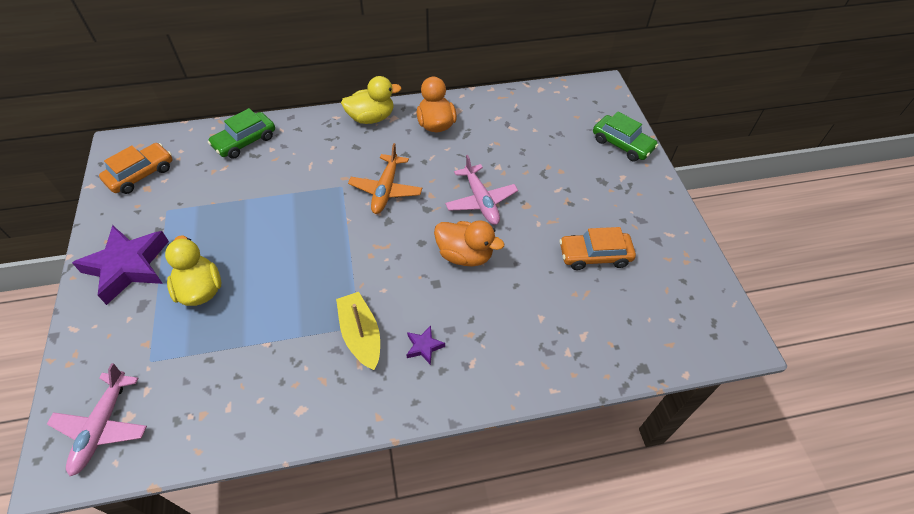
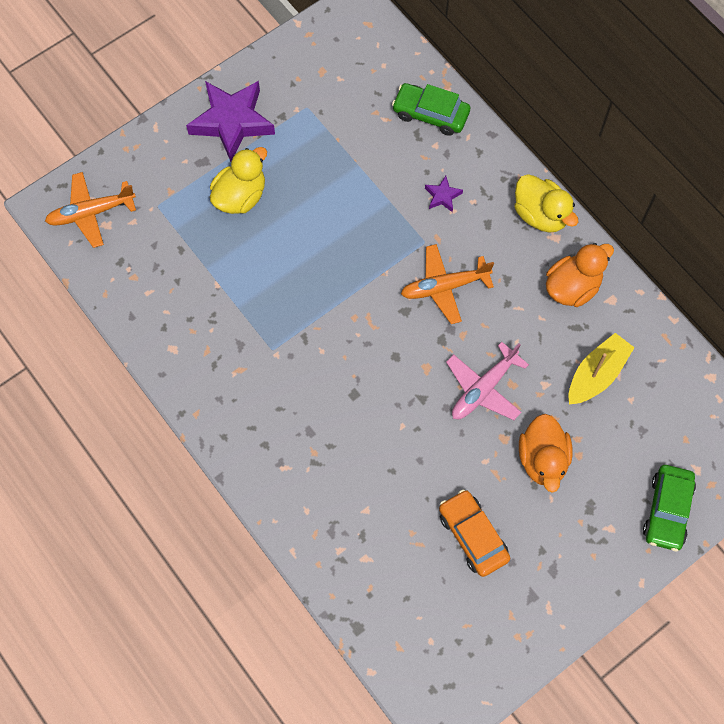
camera: 65 degrees right, 15 degrees up
pink plane [47,363,147,476] -> orange plane [45,172,136,248]
orange car [99,143,172,194] -> none
yellow boat [336,292,380,370] -> yellow boat moved to [569,333,635,405]
purple star [407,326,445,365] -> purple star moved to [425,176,463,212]
orange duck [434,221,504,266] -> orange duck moved to [519,414,573,493]

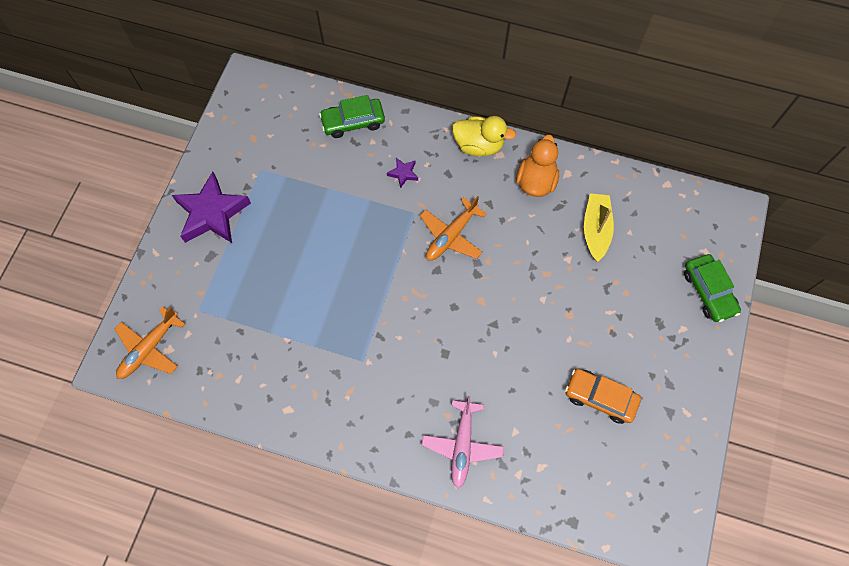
camera: 35 degrees left, 0 degrees up
yellow duck [210,147,267,214] -> none
pink plane [446,342,529,420] -> pink plane moved to [422,396,504,489]
orange duck [519,414,573,493] -> none

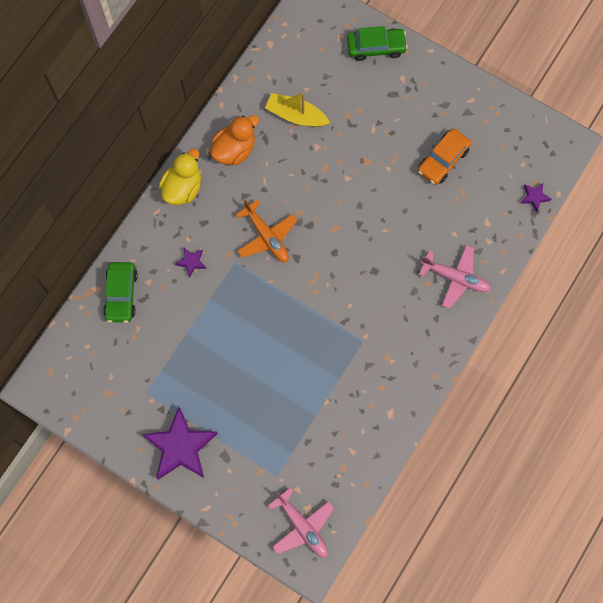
camera: 75 degrees left, 5 degrees up
orange plane [115,306,185,379] -> pink plane [268,487,334,557]
orange duck [516,135,559,197] -> orange duck turned 105 degrees clockwise [210,115,259,165]
none -> purple star [521,183,551,212]

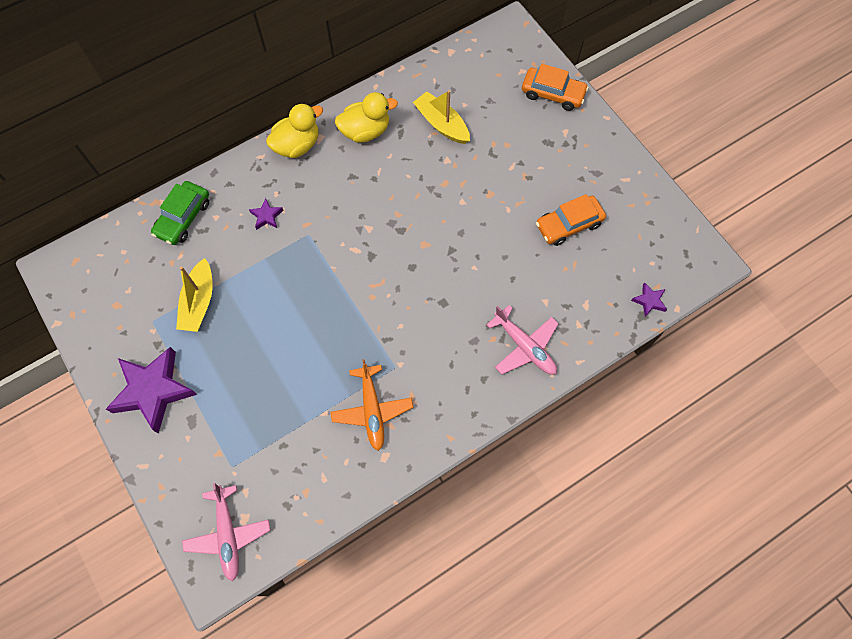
camera: 25 degrees right, 5 degrees down
orange duck [210,115,259,165] -> yellow duck [335,92,398,143]
orange plane [236,200,298,262] -> orange plane moved to [331,359,413,451]
green car [347,26,408,61] -> orange car [522,64,589,111]
none -> yellow boat [176,258,213,332]

